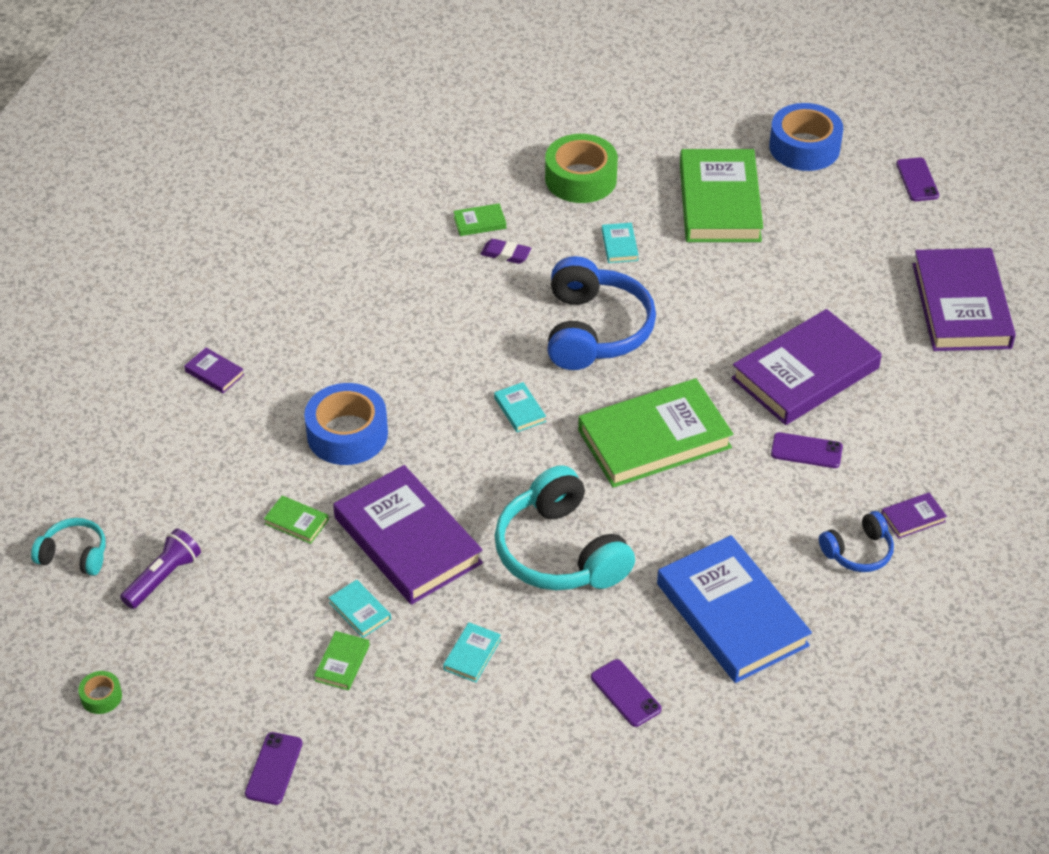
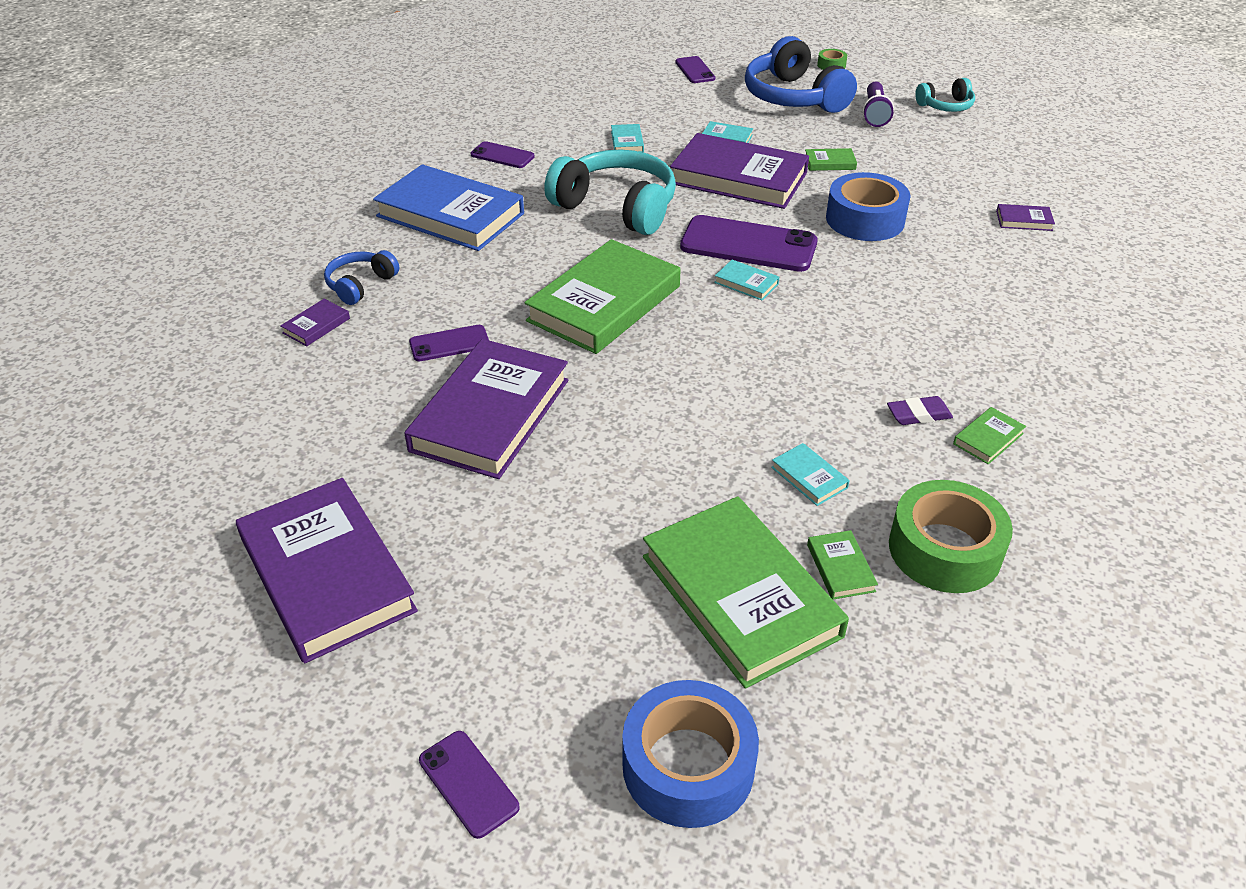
camera: 150 degrees right, 5 degrees down
green book [314,631,370,690] -> green book moved to [807,530,878,600]
blue headphones [548,256,656,370] -> blue headphones moved to [745,36,857,113]
none -> purple phone [680,215,818,272]

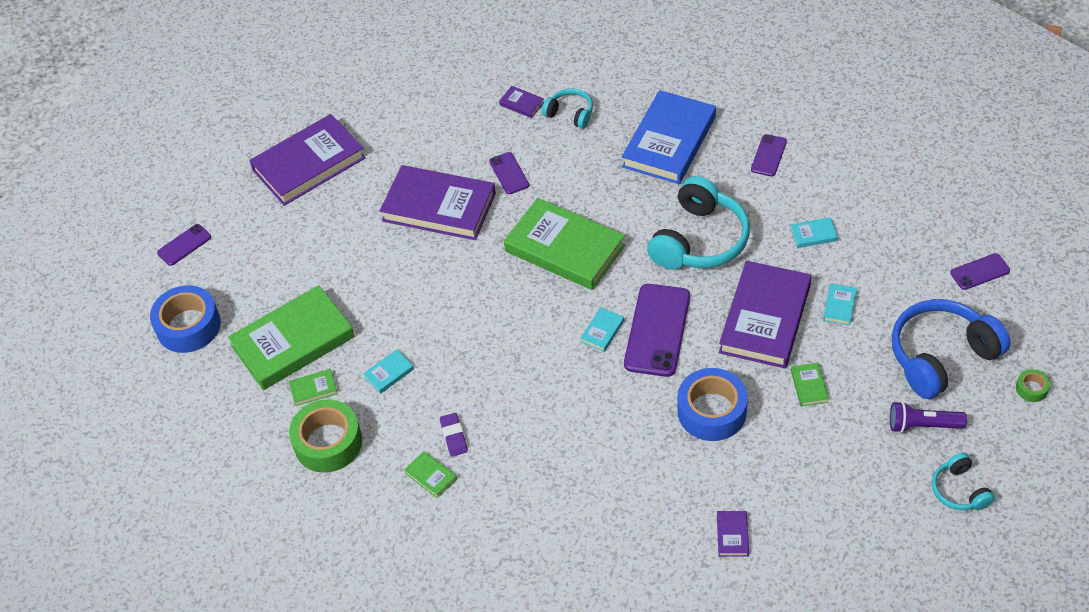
camera: 90 degrees right, 10 degrees up
blue headphones [324,250,399,305] -> turquoise headphones [542,89,593,129]

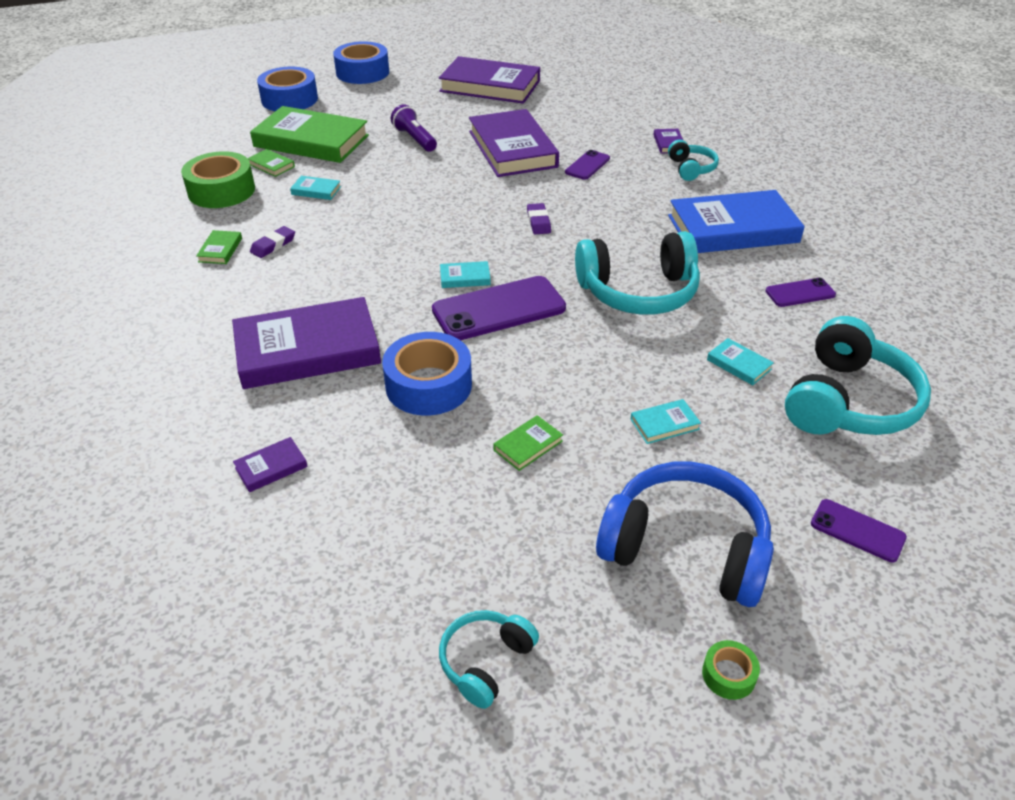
camera: 50 degrees right, 10 degrees down
purple phone [157,224,211,266] -> blue tape [333,41,389,84]
green book [504,198,625,290] -> purple eraser [527,203,551,234]
purple book [719,261,811,368] -> purple book moved to [232,297,381,389]
purple flashlight [890,401,967,433] -> purple flashlight moved to [391,104,437,152]
none -> turquoise headphones [785,316,931,435]

